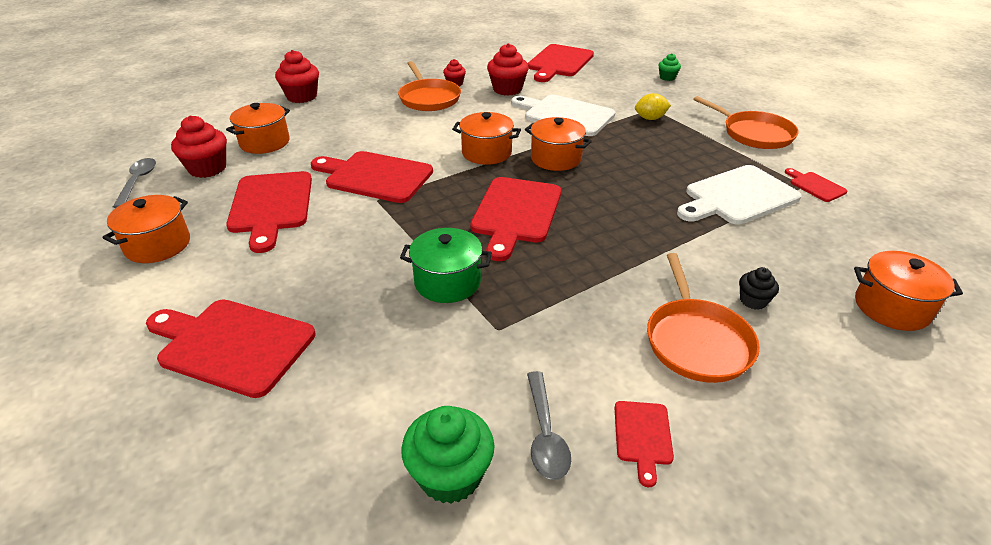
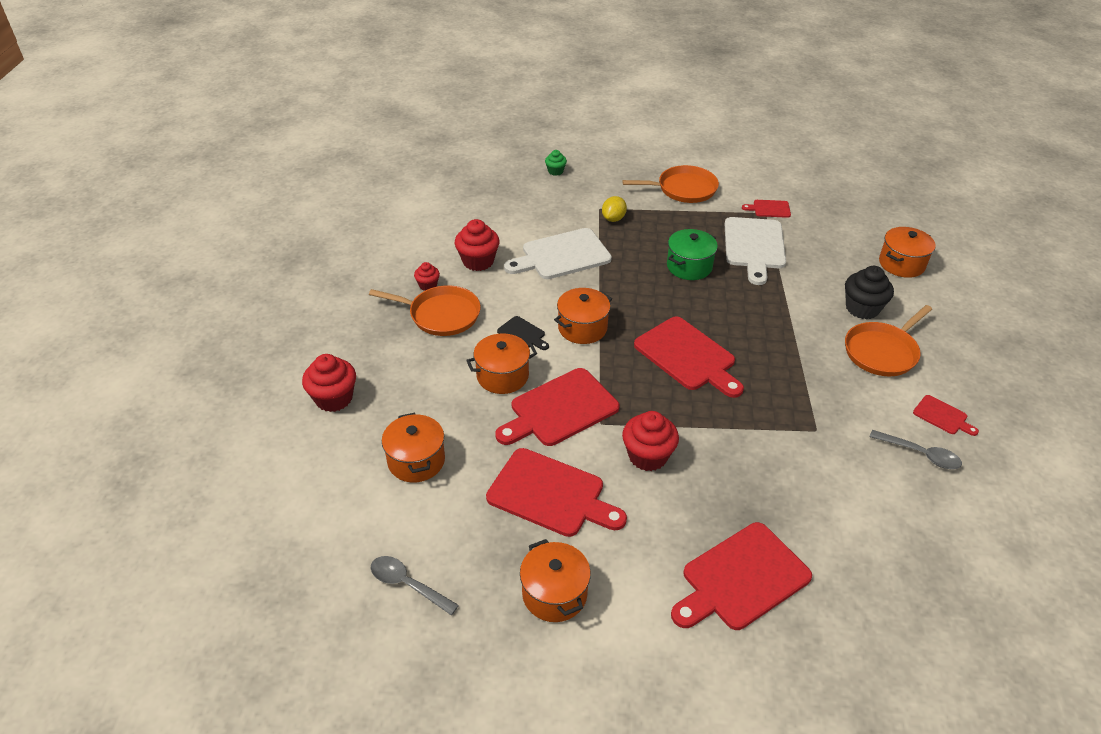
camera: 55 degrees left, 5 degrees up
red cupcake [171,115,227,178] -> red cupcake moved to [622,411,679,471]
green pot [400,228,492,303] -> green pot moved to [667,229,718,280]
green cupcake [401,406,495,504] -> none
orange pot [525,117,592,171] -> orange pot moved to [466,333,537,394]
red cutting board [528,44,594,82] -> none
orange pan [647,253,760,383] -> orange pan turned 105 degrees clockwise [845,305,932,376]
black cupcake [739,267,779,310] -> black cupcake [845,266,894,319], size x1.81
none -> black cutting board [497,316,549,350]

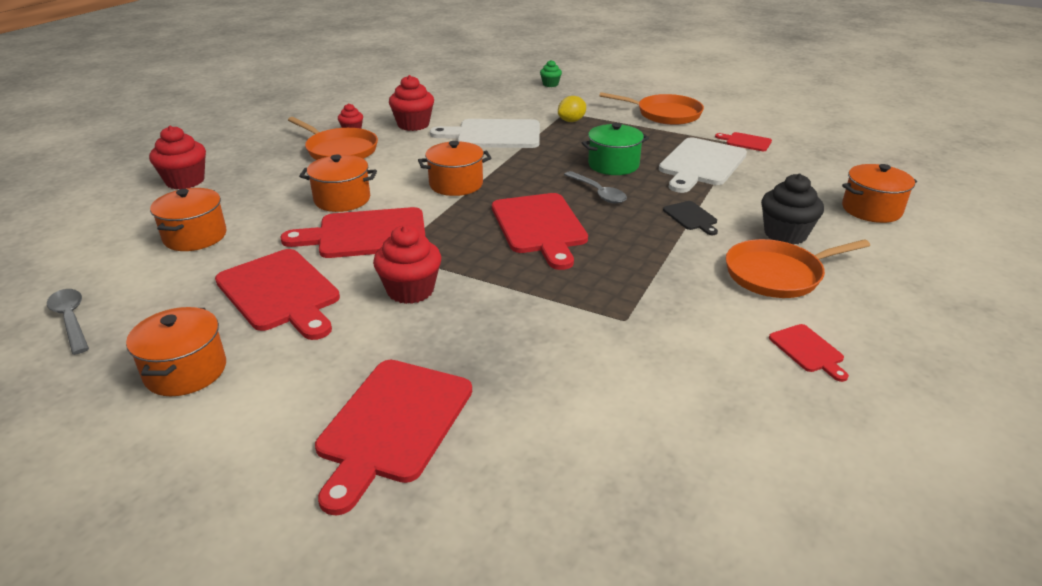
camera: 25 degrees right, 10 degrees down
black cutting board [497,316,549,350] -> black cutting board moved to [663,201,718,235]
red cutting board [671,522,812,630] -> red cutting board turned 60 degrees counterclockwise [315,360,472,516]
grey spoon [869,430,962,469] -> grey spoon moved to [564,171,627,204]

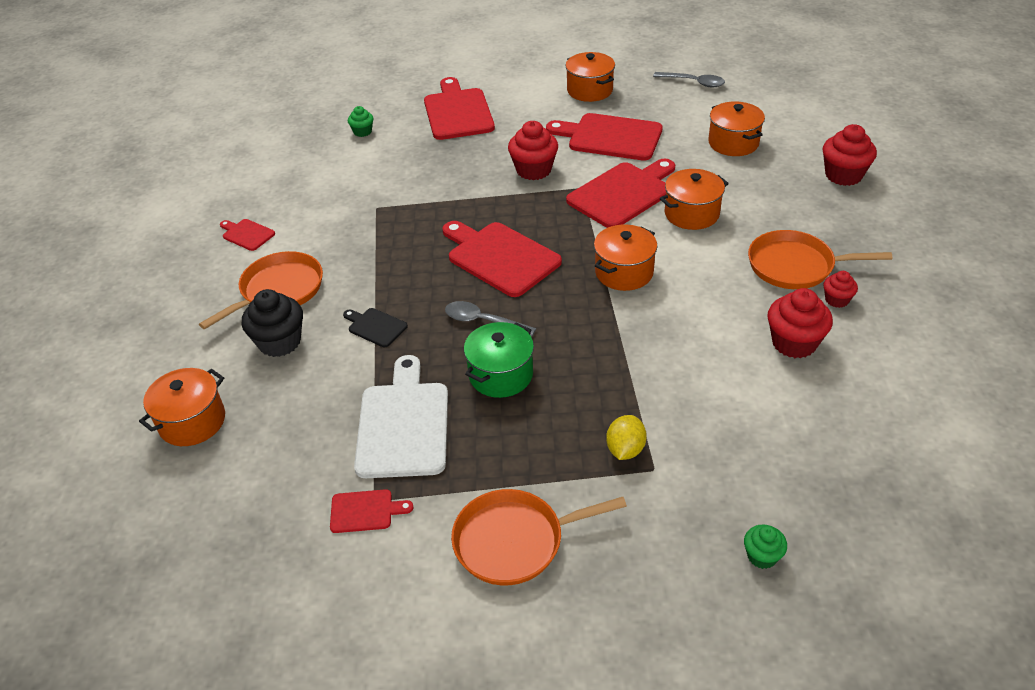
camera: 150 degrees right, 10 degrees up
white cutting board [430,119,540,148] -> none
none -> green cupcake [348,106,374,137]

